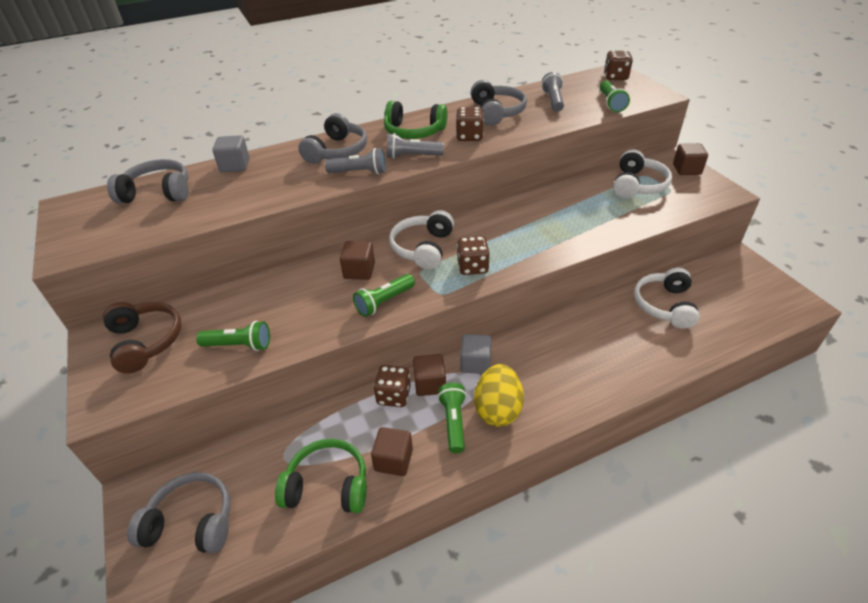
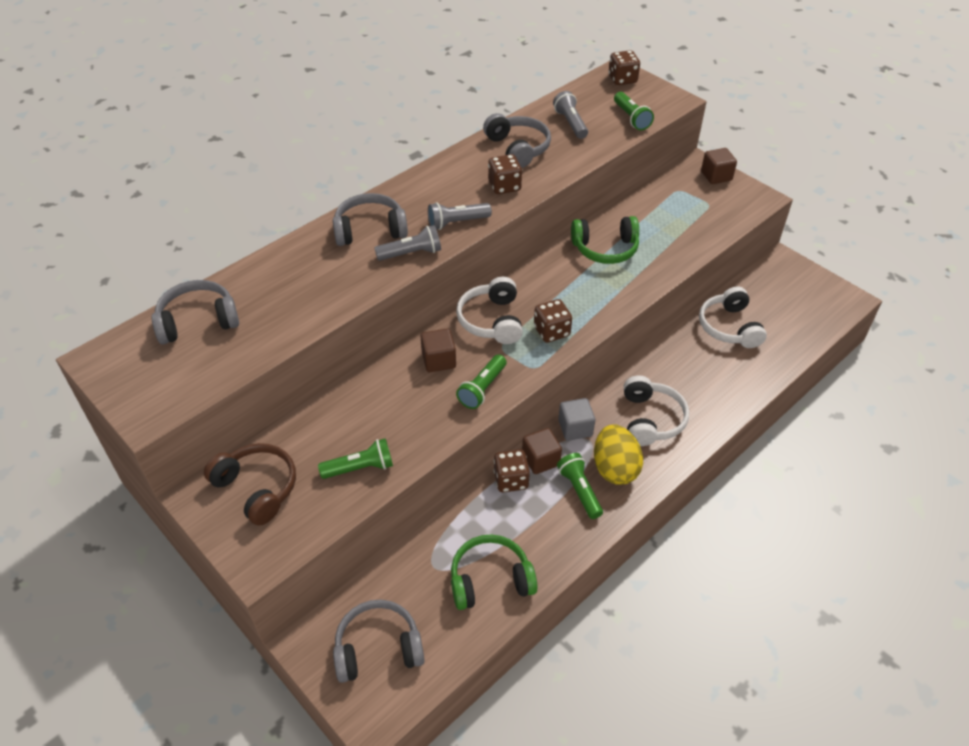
camera: 20 degrees left, 5 degrees up
grey cube [212,135,250,172] -> none
grey headphones [298,113,367,164] -> grey headphones turned 105 degrees counterclockwise [333,193,408,246]
brown cube [371,427,413,476] -> none
green headphones [384,101,448,139] -> green headphones moved to [571,216,639,264]
white headphones [613,149,672,198] -> white headphones moved to [624,375,689,446]

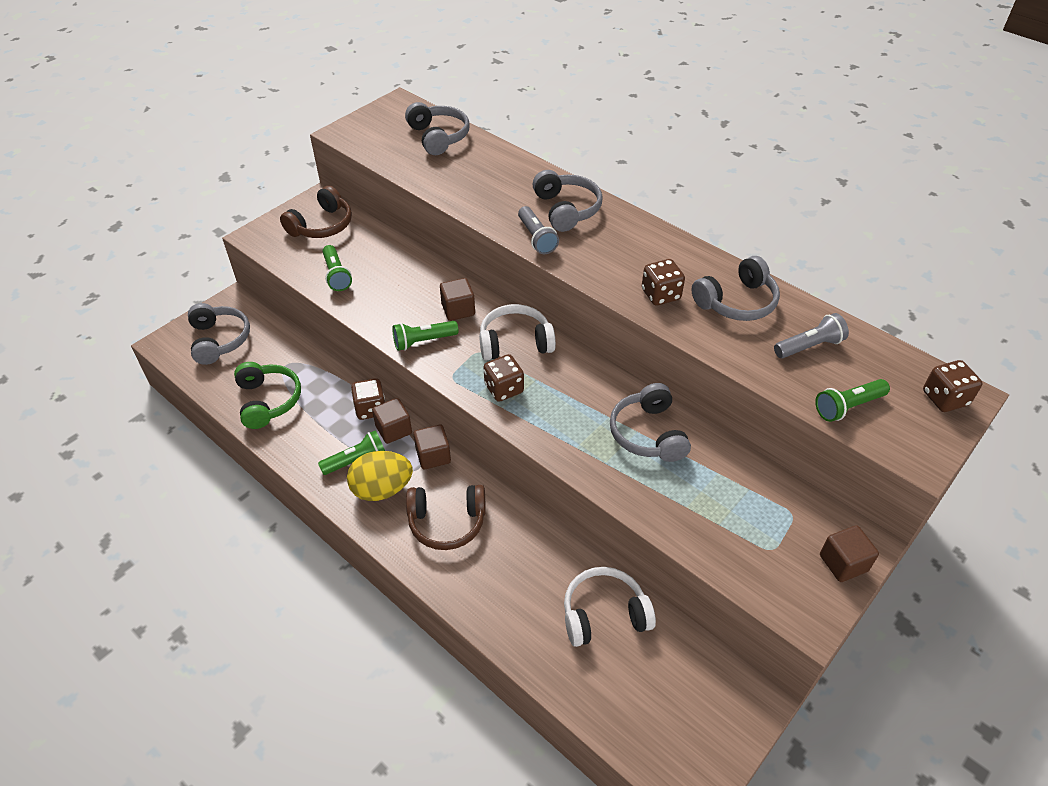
camera: 85 degrees right, 0 degrees up
grey flashlight [428,202,492,230] -> none
green flashlight [456,354,506,409] -> green flashlight turned 45 degrees counterclockwise [392,321,459,351]
grey cube [558,398,595,441] -> brown cube [413,425,451,469]
green headphones [571,216,639,264] -> grey headphones [610,383,691,462]
white headphones [624,375,689,446] -> brown headphones [406,485,486,550]

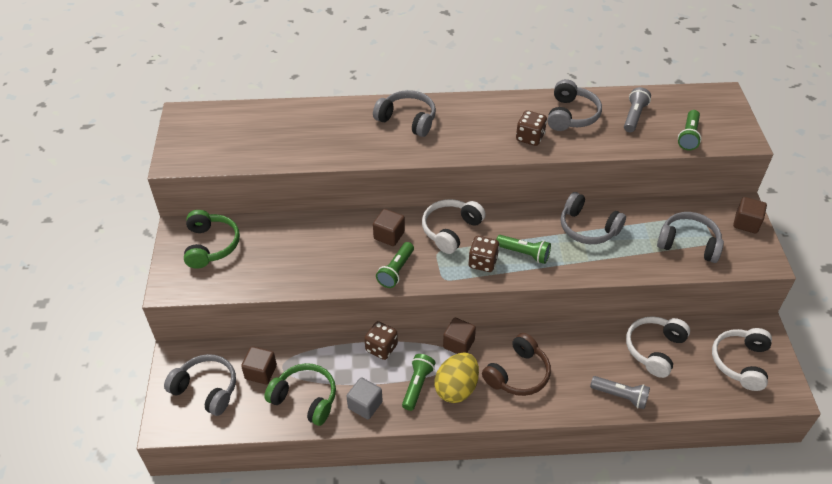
camera: 45 degrees left, 0 degrees up
brown headphones [280,186,352,238] -> green headphones [184,210,240,269]
green flashlight [323,245,352,291] -> green flashlight moved to [496,235,551,264]
brown cube [372,398,412,444] -> brown cube moved to [241,346,277,384]
grey headphones [405,102,470,155] -> grey headphones moved to [657,212,724,263]
grey flashlight [518,206,559,254] -> grey flashlight moved to [590,376,650,409]
brown dice [923,360,983,412] -> none
none -> grey cube [347,377,383,420]
none -> white headphones [712,328,772,391]

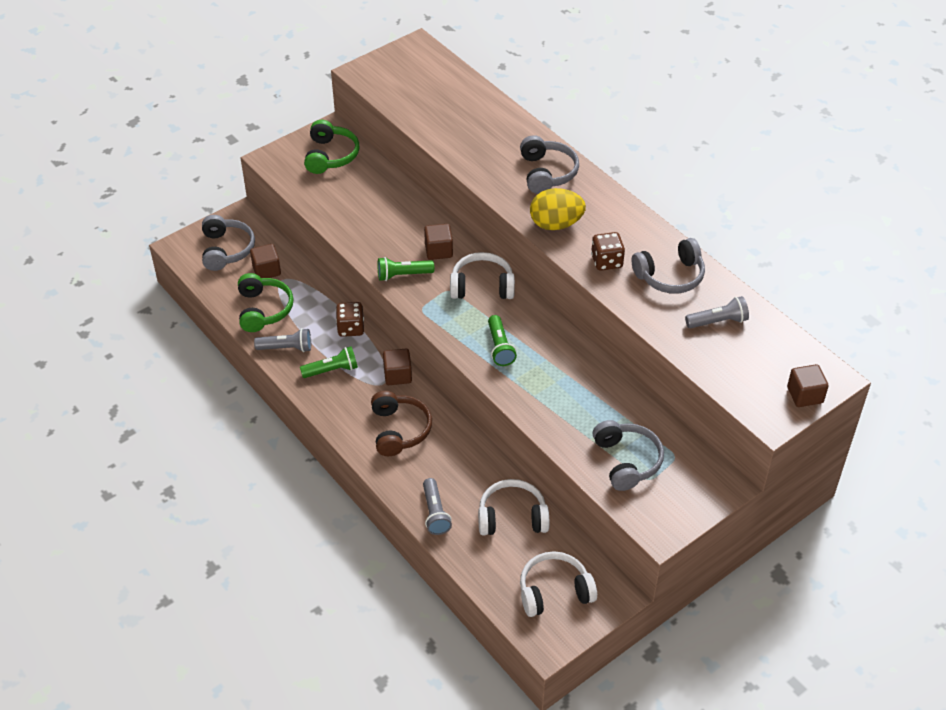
camera: 55 degrees right, 0 degrees up
green headphones [184,210,240,269] -> green headphones turned 45 degrees counterclockwise [304,120,359,174]
grey cube [347,377,383,420] -> grey flashlight [254,328,311,352]
yellow egg [434,353,479,403] -> yellow egg moved to [530,188,586,230]
brown dice [468,236,499,272] -> none
brown headphones [482,333,551,396] -> brown headphones turned 105 degrees counterclockwise [371,391,432,456]
grey headphones [561,192,626,244] -> none
green flashlight [678,110,701,151] -> none
brown cube [733,197,767,234] -> brown cube moved to [787,364,829,407]

